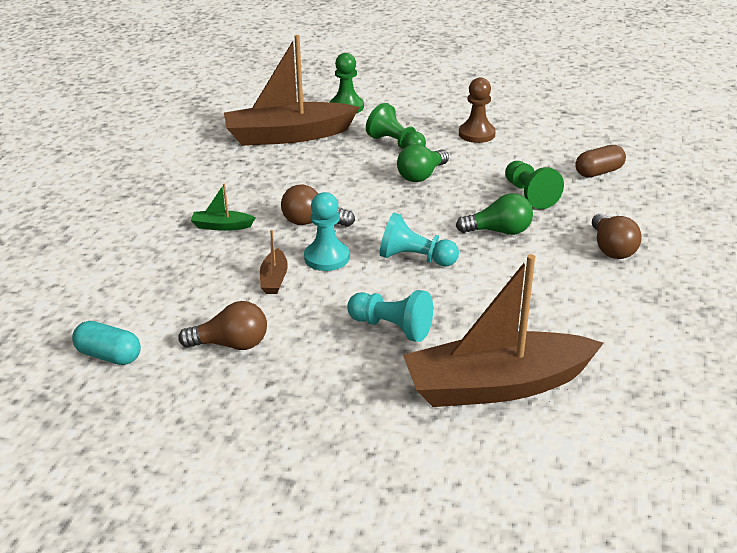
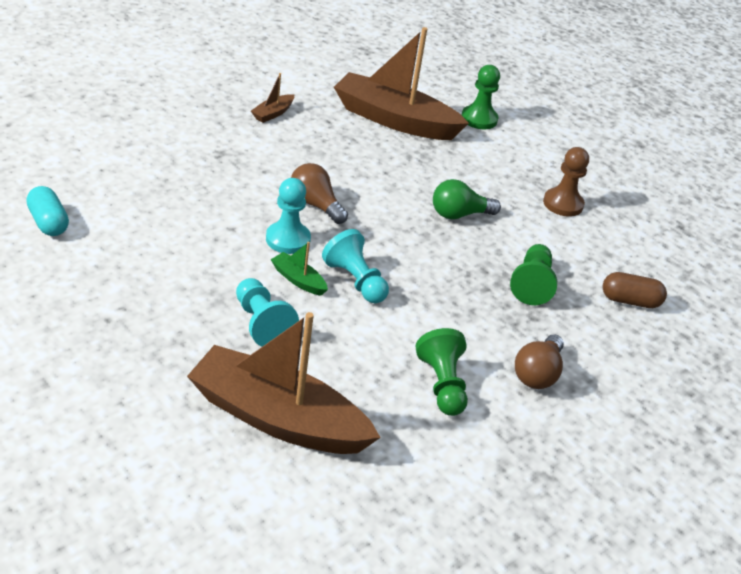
camera: 30 degrees right, 5 degrees up
brown light bulb [178,301,267,350] -> none
green boat [190,183,255,231] -> green boat moved to [270,242,328,296]
brown boat [260,230,288,294] -> brown boat moved to [251,73,294,123]
green pawn [366,103,426,149] -> green pawn moved to [415,328,468,416]
green light bulb [456,193,533,235] -> none

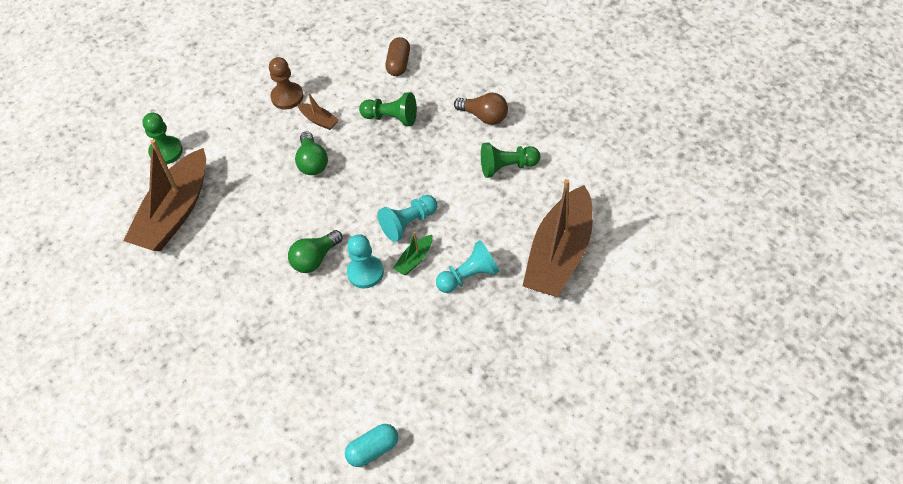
camera: 80 degrees left, 15 degrees up
brown boat [251,73,294,123] -> brown boat moved to [298,92,339,130]
brown light bulb [291,163,348,224] -> green light bulb [288,230,343,273]

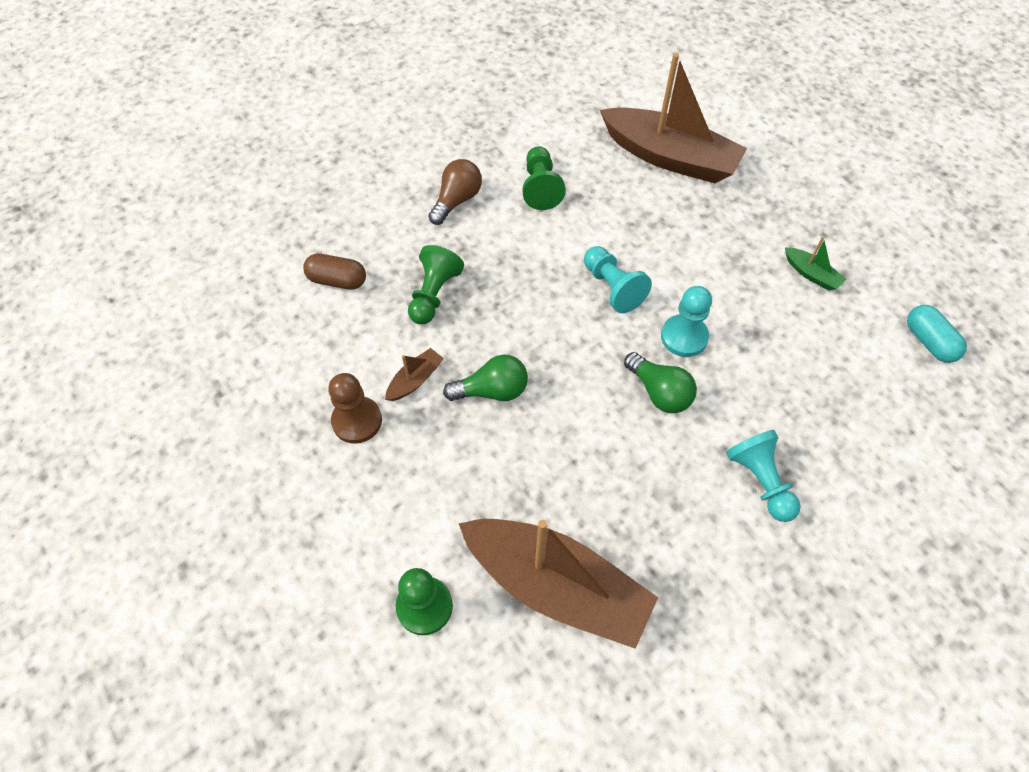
camera: 90 degrees left, 5 degrees up
green boat [393,232,433,275] -> green boat moved to [785,237,846,291]
turquoise pawn [436,240,499,293] -> turquoise pawn moved to [726,430,801,522]

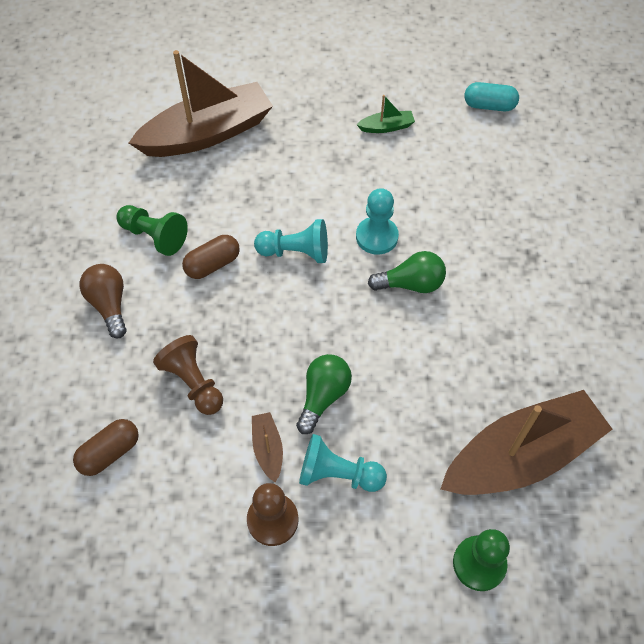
camera: 55 degrees left, 0 degrees up
green pawn [408,245,464,324] -> brown pawn [153,335,223,415]
turquoise pawn [726,430,801,522] -> turquoise pawn moved to [299,434,387,492]
none -> brown capsule [182,235,240,279]

